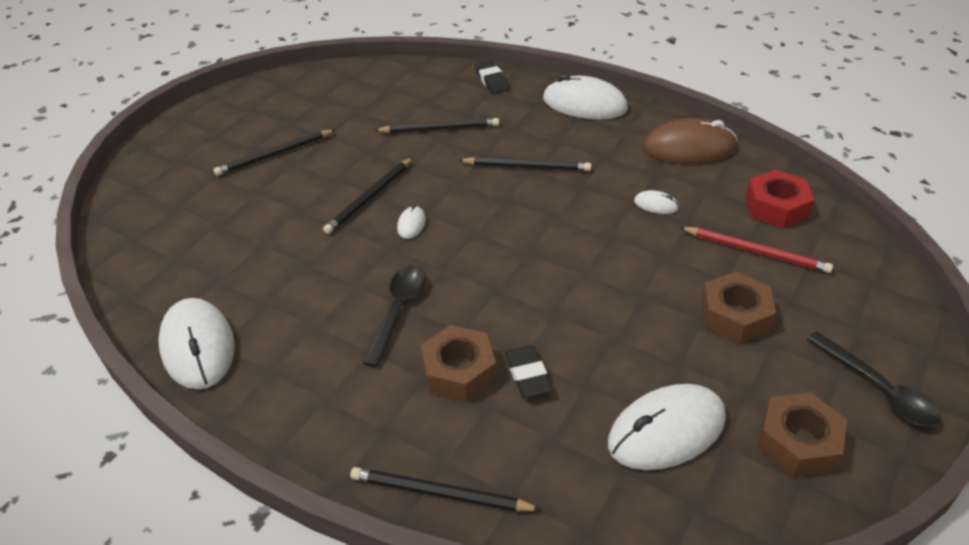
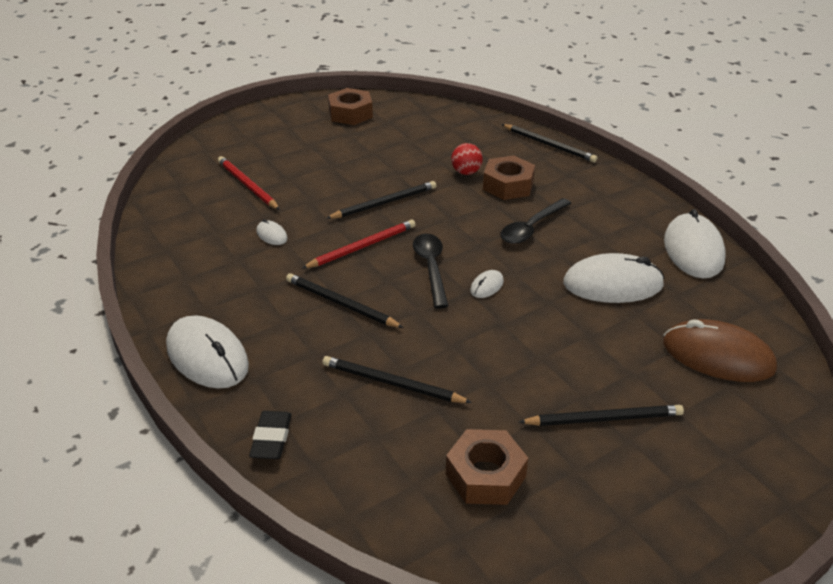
camera: 155 degrees left, 5 degrees down
black pencil [323,157,413,234] -> black pencil moved to [326,181,436,219]
black eraser [505,345,553,398] -> red ball [451,143,483,175]
white mouse [608,384,726,470] -> white mouse moved to [563,253,664,303]
brown mouse [643,118,738,164] -> brown mouse moved to [663,319,777,382]
brown nut [701,272,776,344] -> brown nut moved to [446,429,528,505]
red nut [745,170,814,228] -> none
black spoon [807,331,941,427] -> black spoon moved to [413,234,448,309]
none -> red pencil [302,220,416,268]

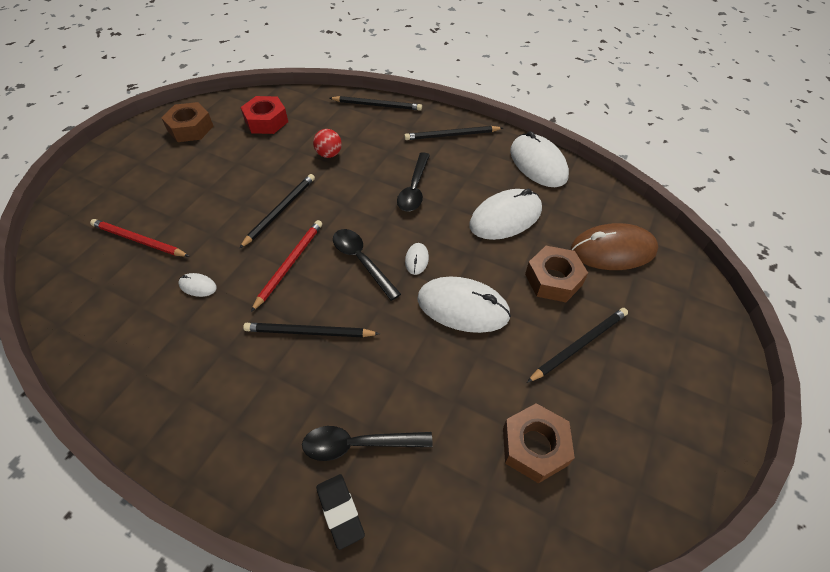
camera: 30 degrees left, 15 degrees up
white mouse [166,315,249,389] -> white mouse moved to [417,277,511,333]
black pencil [322,356,472,403] -> black pencil moved to [404,126,503,140]
brown nut [483,155,535,200] -> brown nut moved to [525,246,588,302]
none -> red nut [240,96,288,134]
none -> black spoon [302,426,433,461]

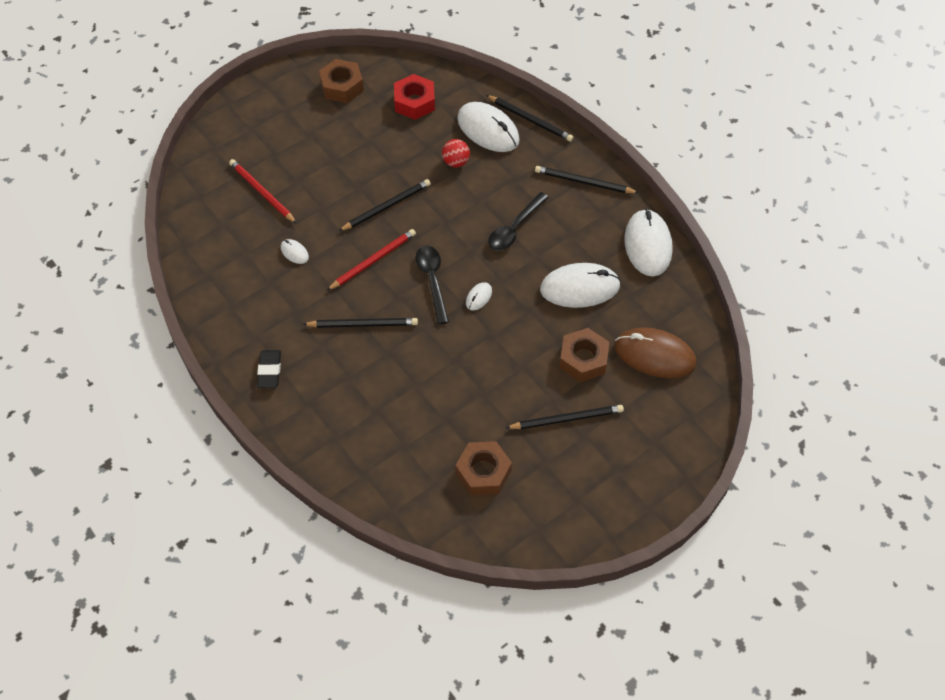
camera: 25 degrees right, 5 degrees up
black pencil [243,323,380,337] -> black pencil turned 150 degrees clockwise [303,318,418,328]
black spoon [302,426,433,461] -> none
black eraser [316,474,365,550] -> black eraser moved to [257,350,281,388]
white mouse [417,277,511,333] -> white mouse moved to [457,102,520,152]

